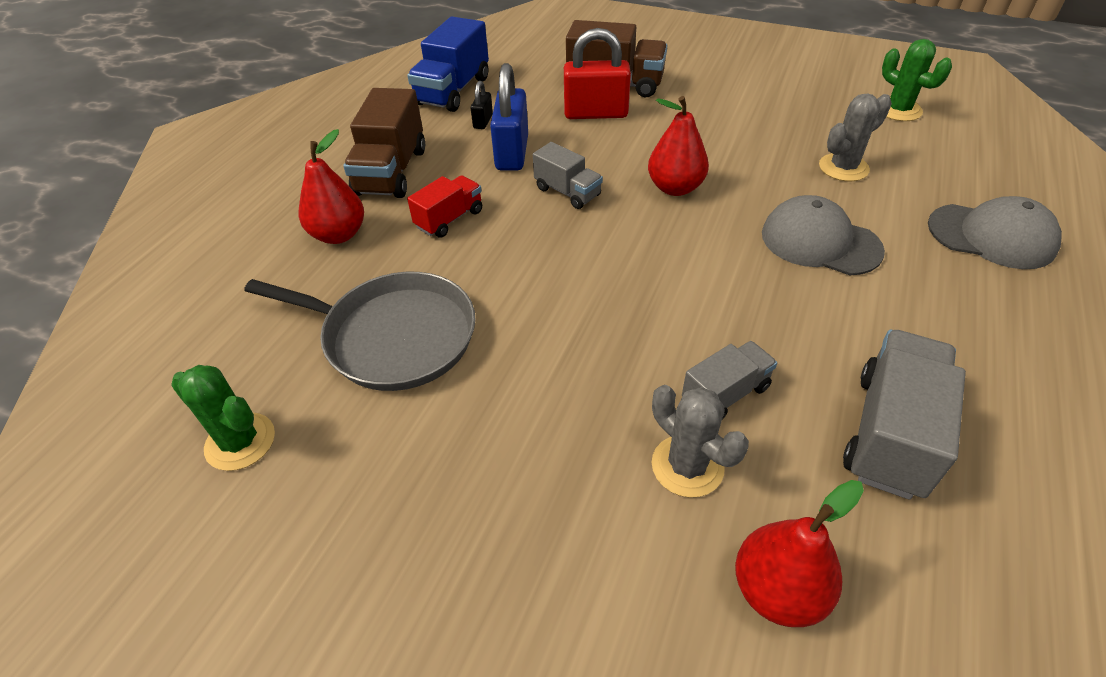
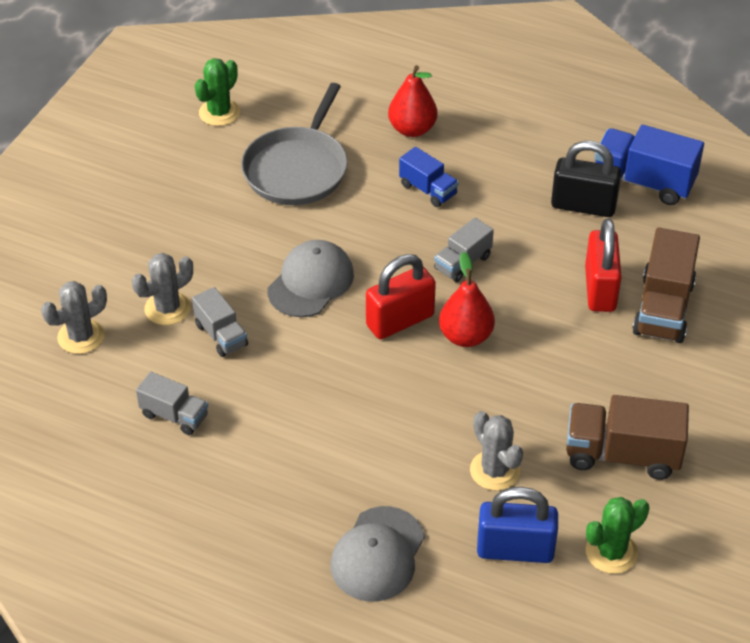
camera: 90 degrees right, 0 degrees up
brown truck [343,88,425,198] -> brown truck moved to [567,395,689,480]
red truck [407,175,482,238] -> blue truck [399,147,459,207]
black padlock [471,81,493,129] -> black padlock [551,141,621,217], size x2.04
blue padlock [490,63,528,171] -> blue padlock moved to [477,487,558,563]
red pear [735,480,864,627] -> grey cactus [41,281,107,354]
grey cap [762,195,885,275] -> grey cap moved to [267,240,354,317]
grey truck [843,330,966,500] -> grey truck [136,372,208,435], size x0.60
none -> red padlock [366,254,436,339]

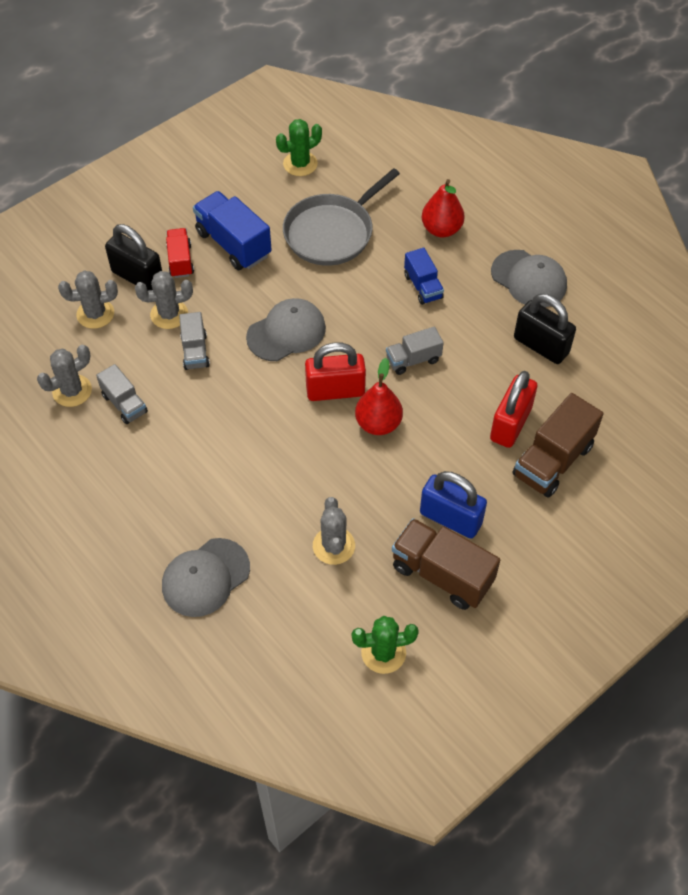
camera: 25 degrees right, 10 degrees up
blue padlock [477,487,558,563] -> blue padlock moved to [420,471,487,539]
blue truck [594,125,704,205] -> blue truck moved to [193,191,272,270]
none -> grey cactus [37,345,92,407]
none -> black padlock [105,224,162,290]
none -> red truck [166,228,194,278]
none -> grey cap [491,250,567,307]

